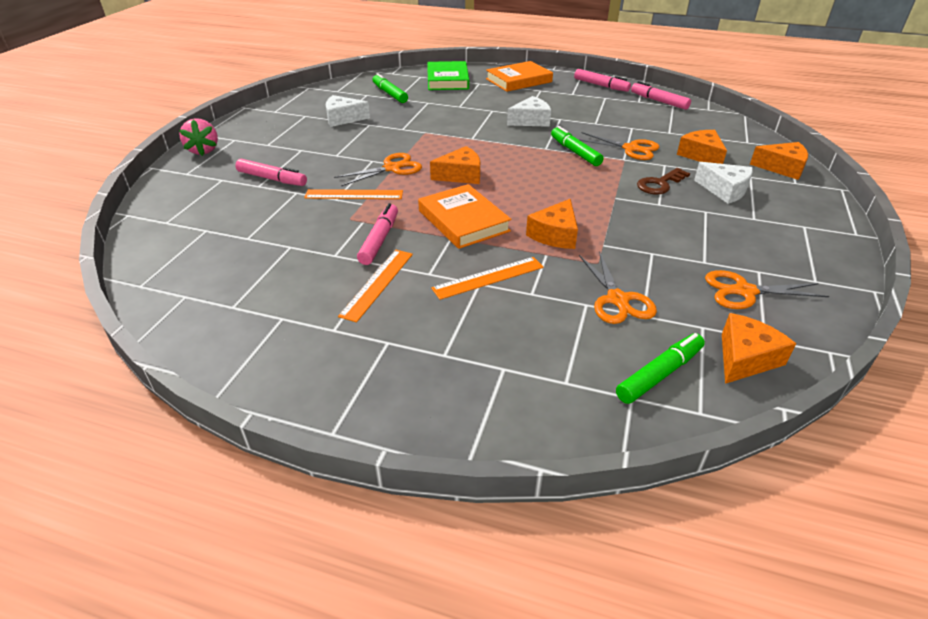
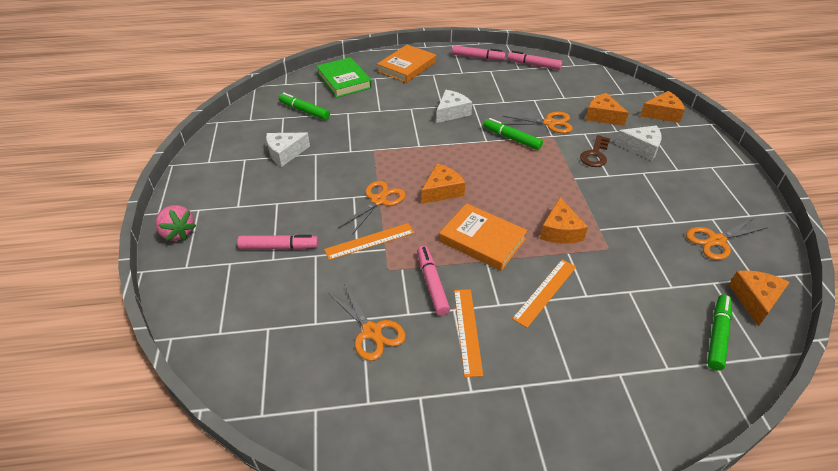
camera: 25 degrees left, 5 degrees up
orange scissors [579,251,657,324] -> orange scissors moved to [328,284,406,361]

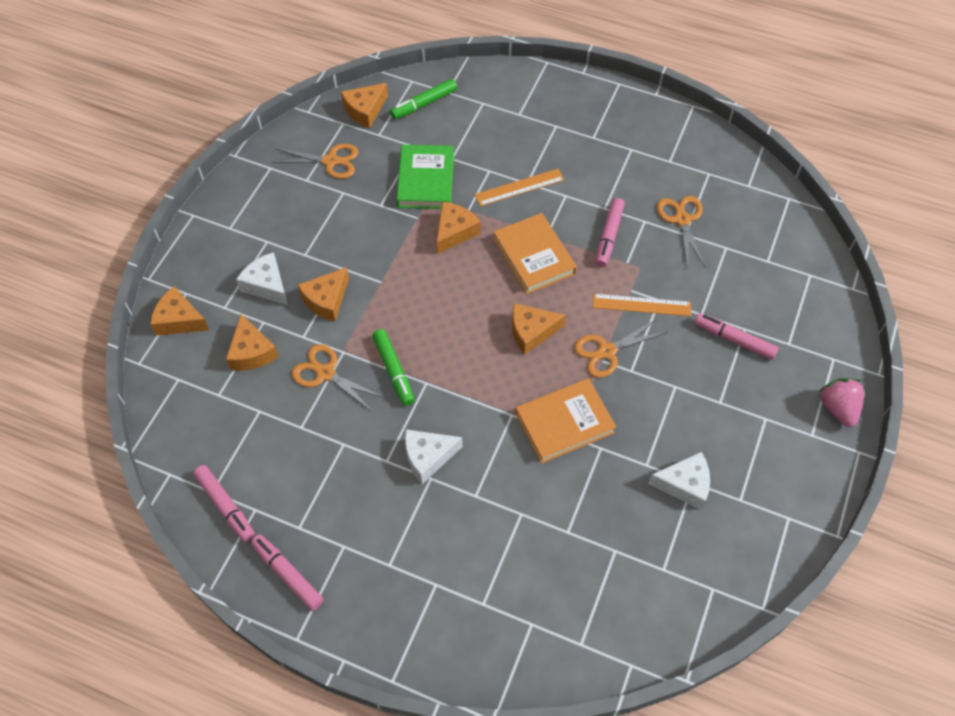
camera: 150 degrees left, 15 degrees up
green marker [279,92,330,120] -> none
green book [316,57,372,98] -> green book moved to [396,145,454,209]
orange book [377,45,436,83] -> orange book moved to [515,378,616,464]
orange ruler [454,289,483,377] -> none
brown key [580,135,610,167] -> orange cheese [298,267,349,321]

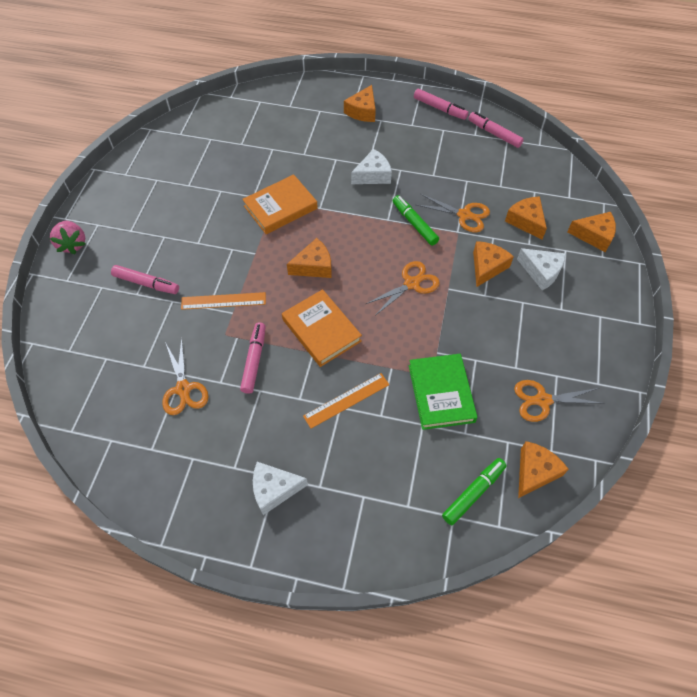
camera: 170 degrees right, 0 degrees up
orange cheese [437,202,481,254] -> orange cheese moved to [344,85,376,122]
orange scissors [574,319,668,378] -> orange scissors moved to [366,261,440,316]
white cheese [648,452,710,510] -> white cheese moved to [253,462,308,515]

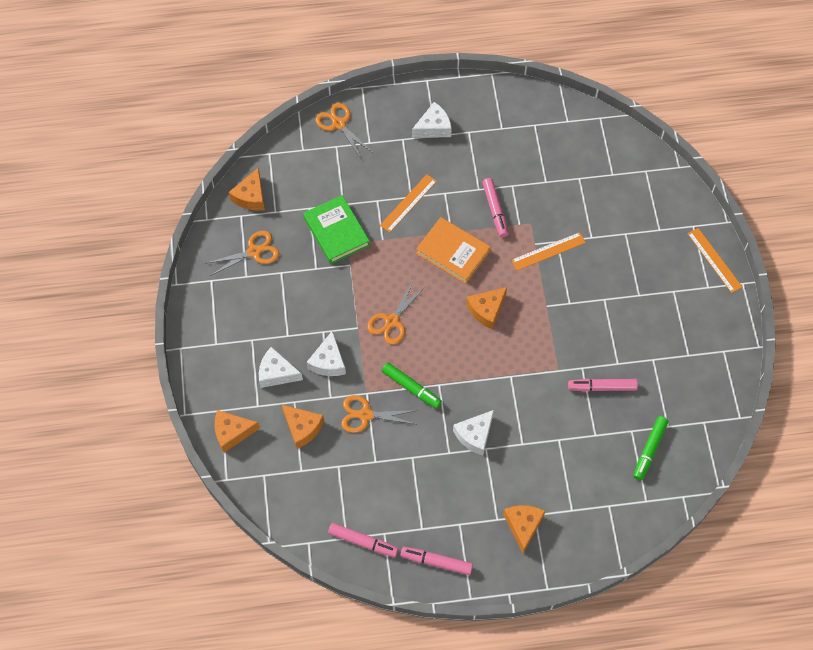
camera: 160 degrees right, 5 degrees up
pink strawberry [50,221,86,254] -> orange ruler [688,228,742,293]
pink marker [111,265,179,294] -> pink marker moved to [568,379,638,392]
orange scissors [162,338,209,415] -> orange scissors moved to [315,103,372,158]
orange book [242,174,318,234] -> none
green marker [442,458,507,525] -> green marker moved to [633,416,669,481]
orange cheese [473,241,514,287] -> white cheese [307,331,346,376]

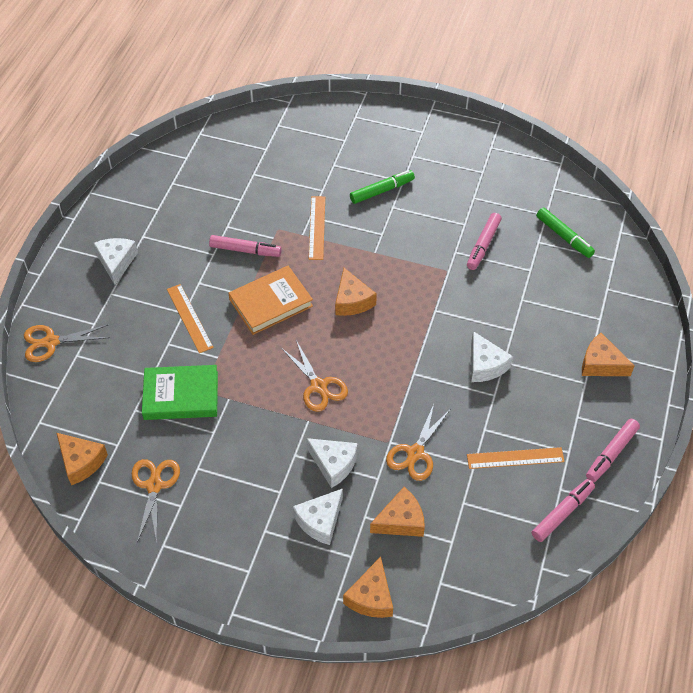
camera: 65 degrees left, 10 degrees down
green marker [382,363,442,409] -> green marker moved to [350,170,415,204]
orange ruler [688,228,742,293] -> orange ruler moved to [467,447,565,469]

